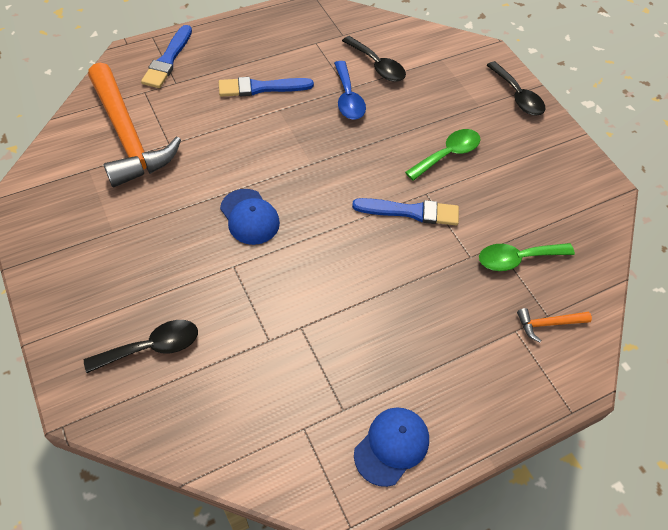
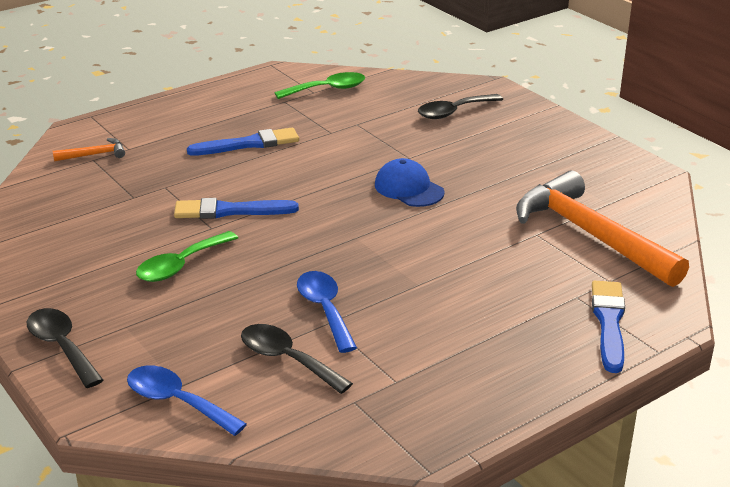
camera: 175 degrees right, 25 degrees down
blue brush [219,77,314,97] -> blue brush moved to [187,128,299,156]
blue cap [354,407,429,487] -> none
green spoon [479,243,575,271] -> green spoon moved to [274,72,365,99]
none -> blue spoon [127,365,247,436]

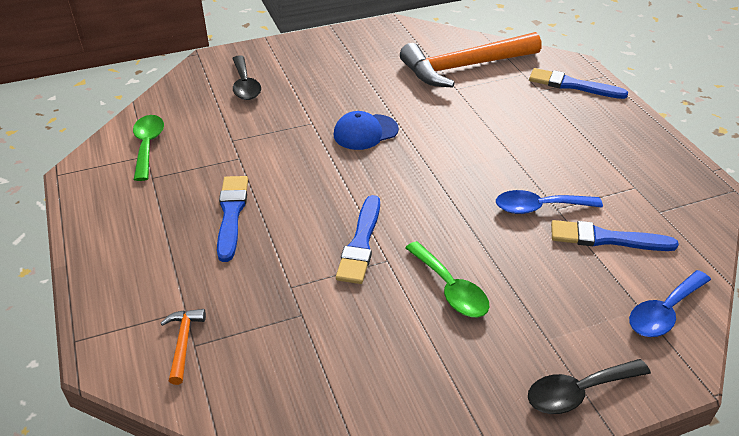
camera: 75 degrees left, 10 degrees up
black spoon [241,324,353,394] -> blue brush [551,220,679,251]

